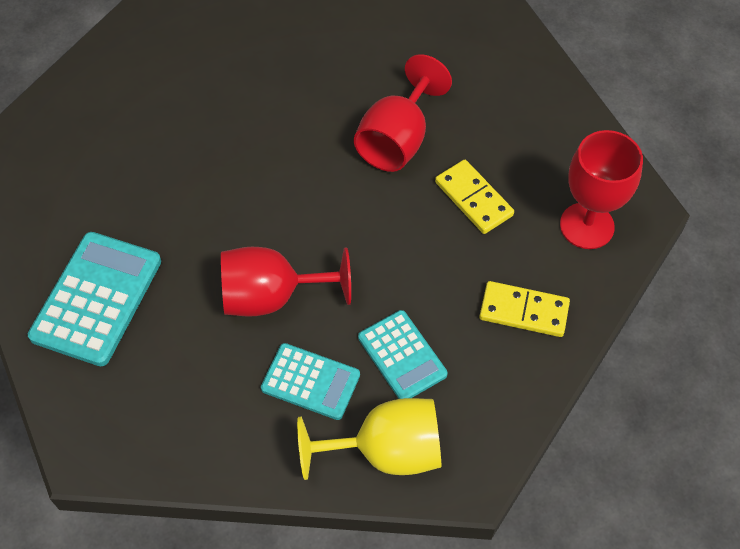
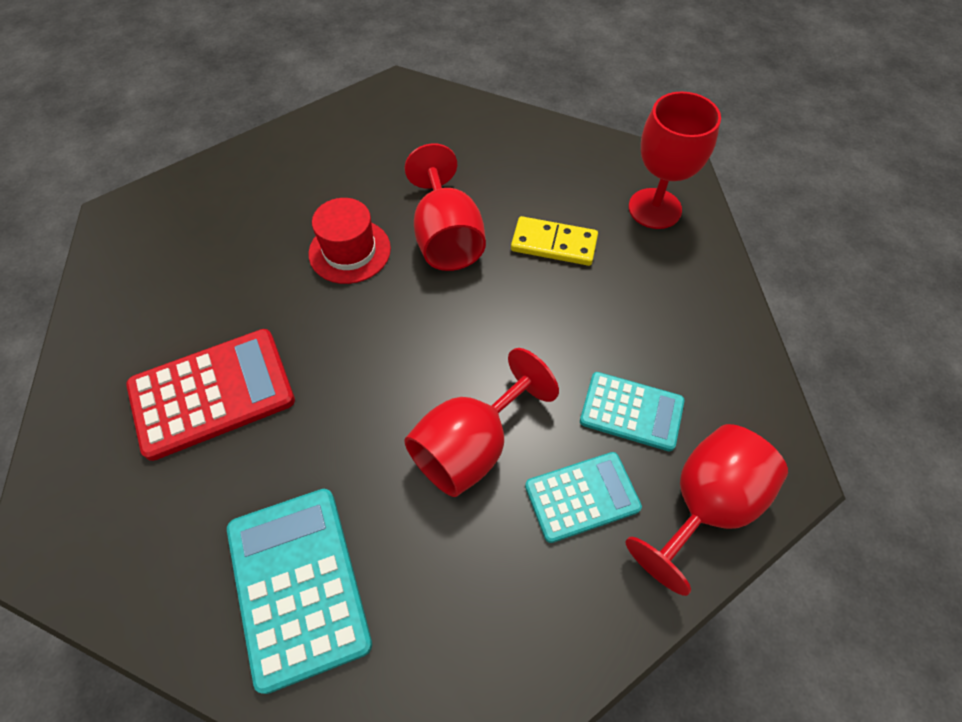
camera: 40 degrees left, 0 degrees up
yellow goblet [297,398,441,480] -> red goblet [625,424,788,596]
yellow domino [479,281,570,337] -> none
none -> red calculator [126,329,295,461]
none -> red hat [308,198,391,284]

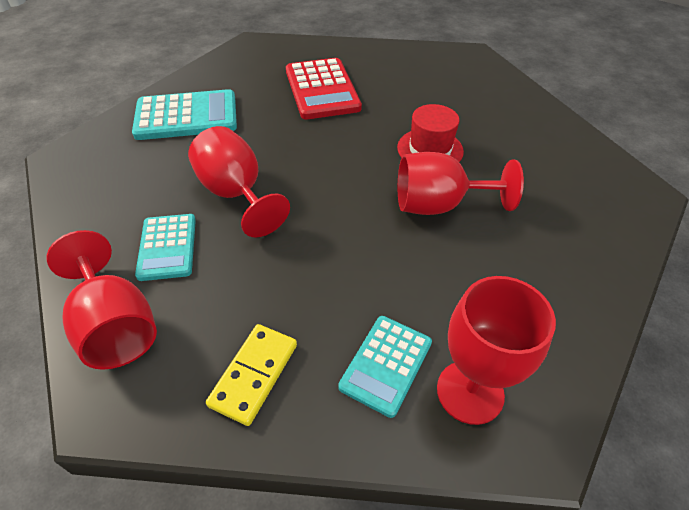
camera: 100 degrees right, 10 degrees down
yellow domino [511,216,598,266] -> yellow domino moved to [206,324,297,426]
turquoise calculator [580,372,684,451] -> turquoise calculator moved to [338,316,432,418]

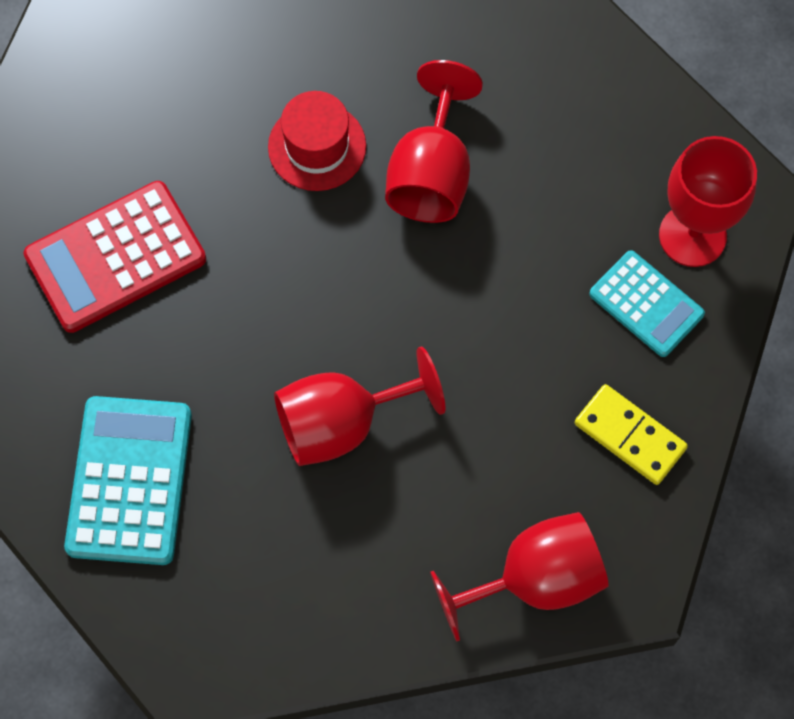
camera: 75 degrees left, 20 degrees up
turquoise calculator [135,214,196,281] -> none
red calculator [286,58,362,120] -> red calculator turned 150 degrees clockwise [23,181,206,333]

